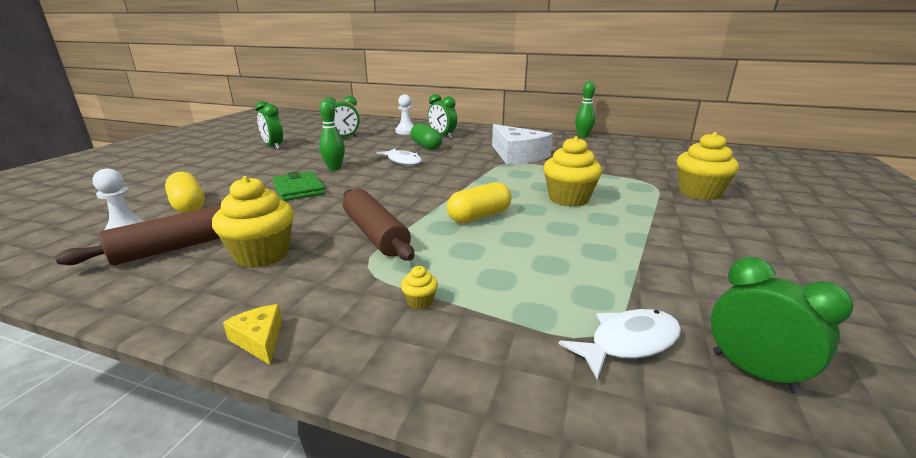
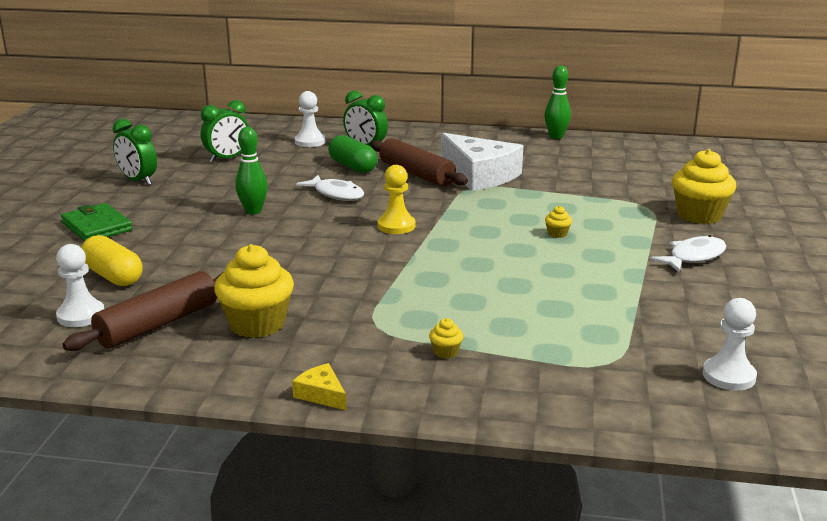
camera: 10 degrees left, 0 degrees up
green wallet [272,171,325,201] -> green wallet moved to [61,203,133,242]
brown rolling pin [343,189,414,261] -> brown rolling pin moved to [370,138,468,186]
yellow capsule [447,182,512,223] -> none
yellow cupcake [543,136,602,207] -> yellow cupcake [545,206,572,238], size x0.42
white fish [559,309,681,380] -> white fish moved to [650,235,726,272]
green clock [711,257,853,394] -> white pawn [703,298,757,391]
none -> yellow pawn [377,165,415,234]

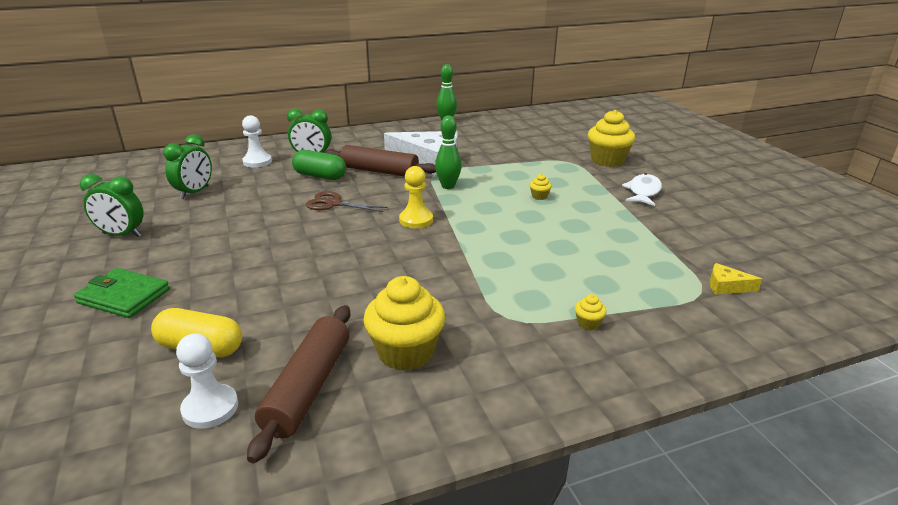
camera: 30 degrees left, 5 degrees up
green bowling pin [236,127,268,214] -> green bowling pin moved to [435,115,462,189]
yellow cheese [292,363,347,411] -> yellow cheese moved to [710,263,762,295]
white fish [296,175,364,201] -> brown scissors [306,191,388,212]
white pawn [703,298,757,391] -> none

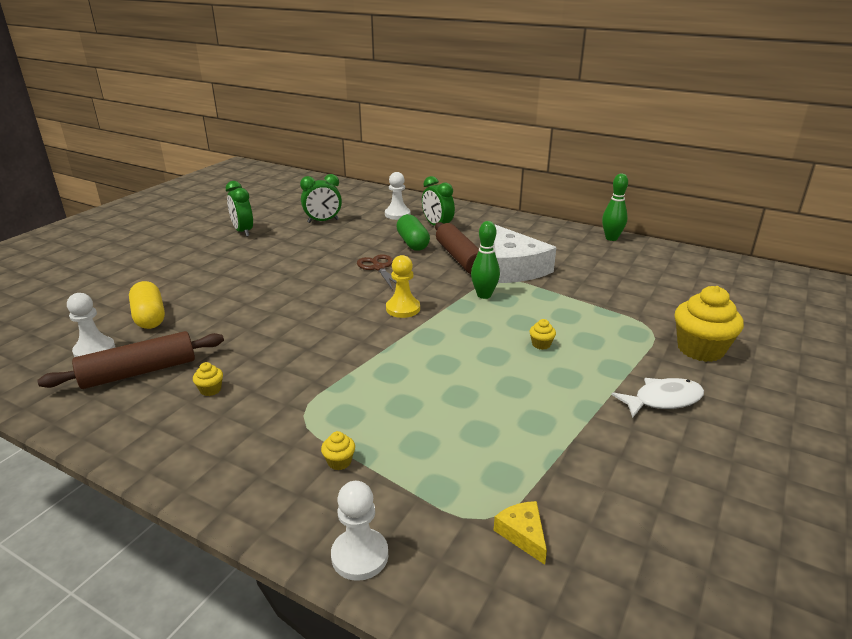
camera: 50 degrees right, 0 degrees up
green wallet [74,268,170,318] -> none
yellow cupcake [363,276,445,371] -> yellow cupcake [193,362,223,396], size x0.42
none -> white pawn [331,481,388,581]

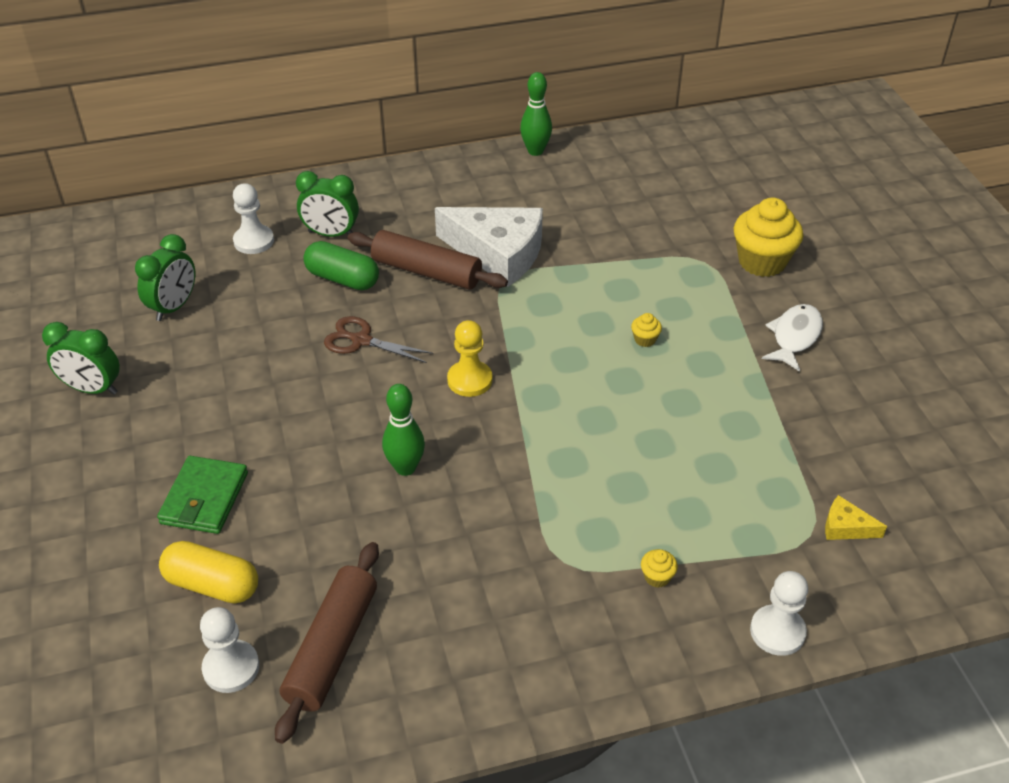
camera: 45 degrees left, 15 degrees up
yellow cupcake [193,362,223,396] -> none
green bowling pin [471,221,500,299] -> green bowling pin moved to [382,384,425,476]
none -> green wallet [157,456,248,534]

